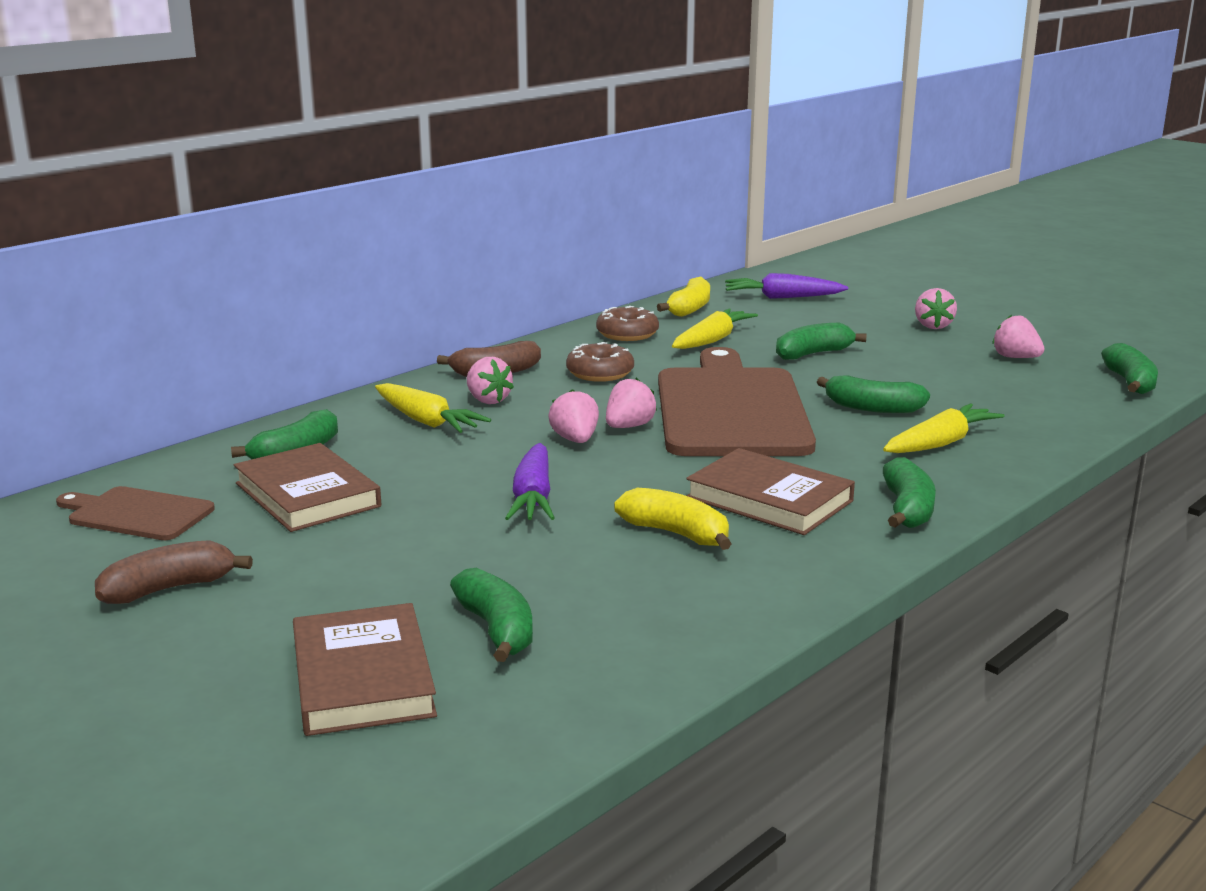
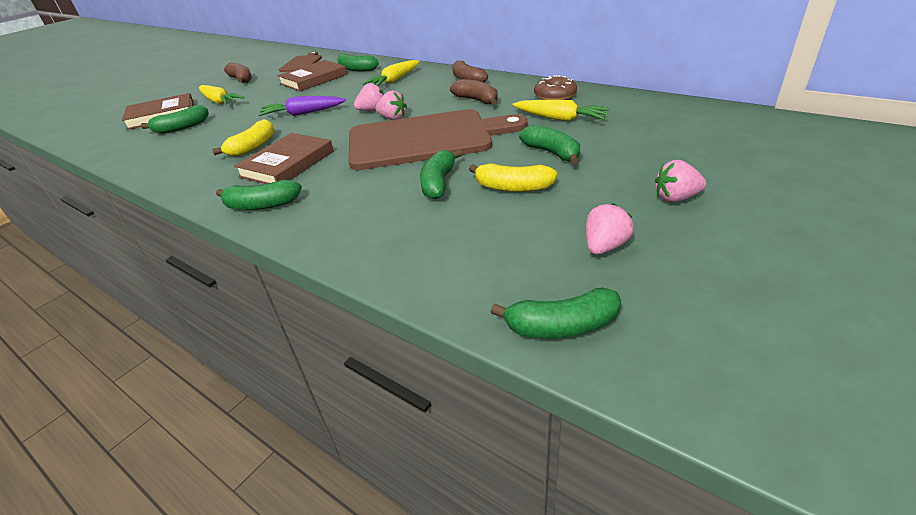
camera: 85 degrees right, 15 degrees up
pink strawberry [467,357,514,404] -> none
brown donut [566,342,634,382] -> brown banana [450,79,498,105]
yellow banana [657,276,710,317] -> yellow banana moved to [469,163,557,192]
purple carrot [725,273,848,299] -> none
yellow carrot [883,403,1005,453] -> yellow carrot moved to [199,85,244,105]

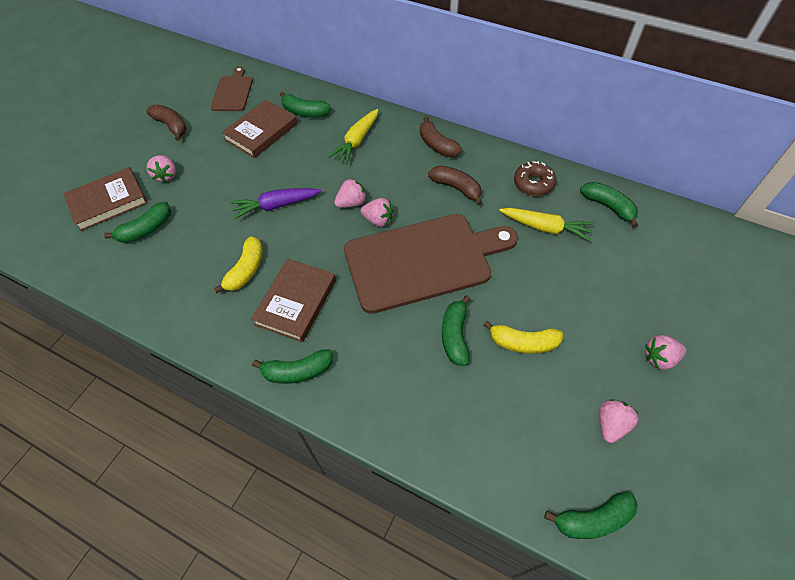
camera: 10 degrees left, 20 degrees up
yellow carrot [199,85,244,105] -> pink strawberry [146,155,176,183]
green banana [519,125,580,164] -> green banana moved to [580,182,638,228]

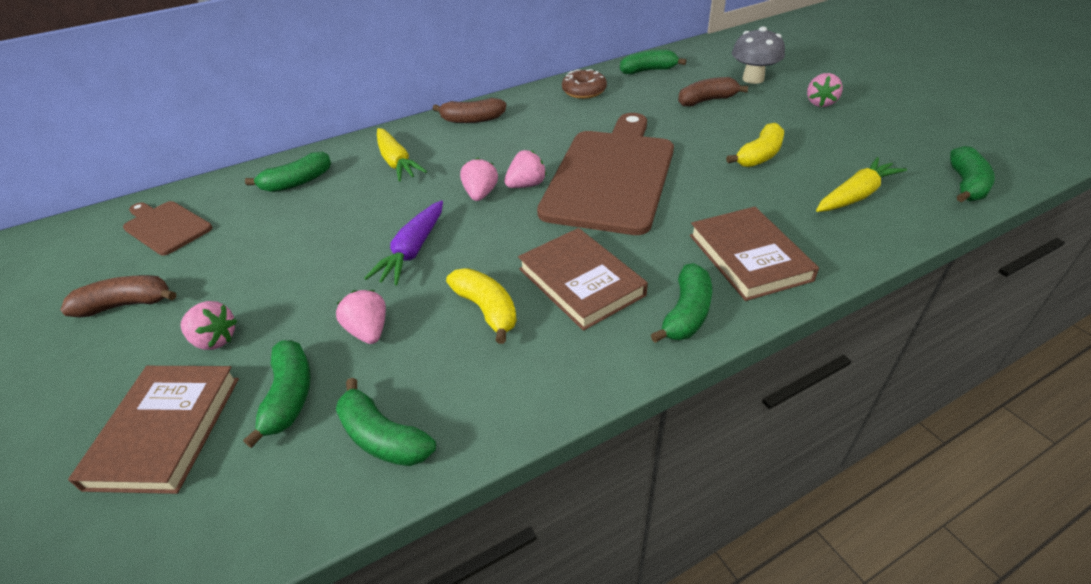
camera: 55 degrees left, 15 degrees down
brown book [222,99,298,158] -> brown book moved to [690,207,819,301]
brown banana [428,166,482,206] -> brown banana moved to [678,77,748,106]
green banana [442,295,471,366] -> green banana moved to [336,378,436,466]
yellow carrot [499,208,594,241] -> yellow carrot moved to [816,157,907,212]
pink strawberry [599,399,639,443] -> pink strawberry moved to [336,290,386,344]
none -> grey mushroom [732,26,785,84]

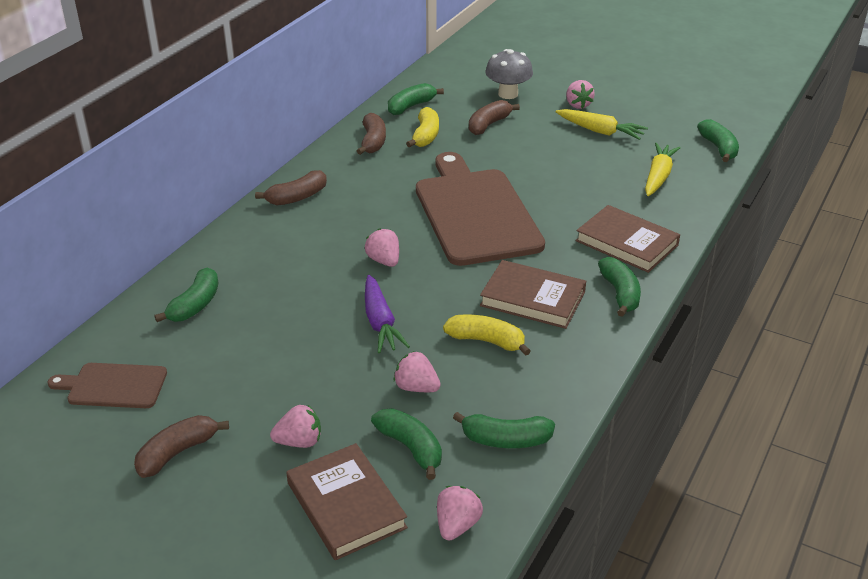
camera: 35 degrees left, 5 degrees down
yellow carrot [377,128,427,181] -> yellow carrot moved to [556,109,648,140]
pink strawberry [504,150,547,188] -> pink strawberry moved to [437,486,483,541]
brown donut [562,69,607,99] -> brown banana [357,113,386,155]
yellow banana [726,123,784,167] -> yellow banana moved to [406,107,439,147]

